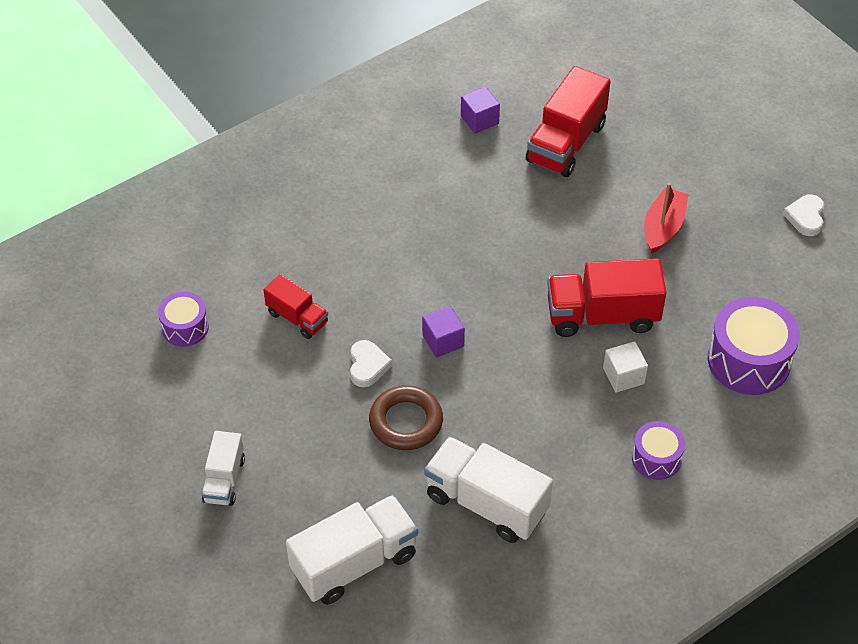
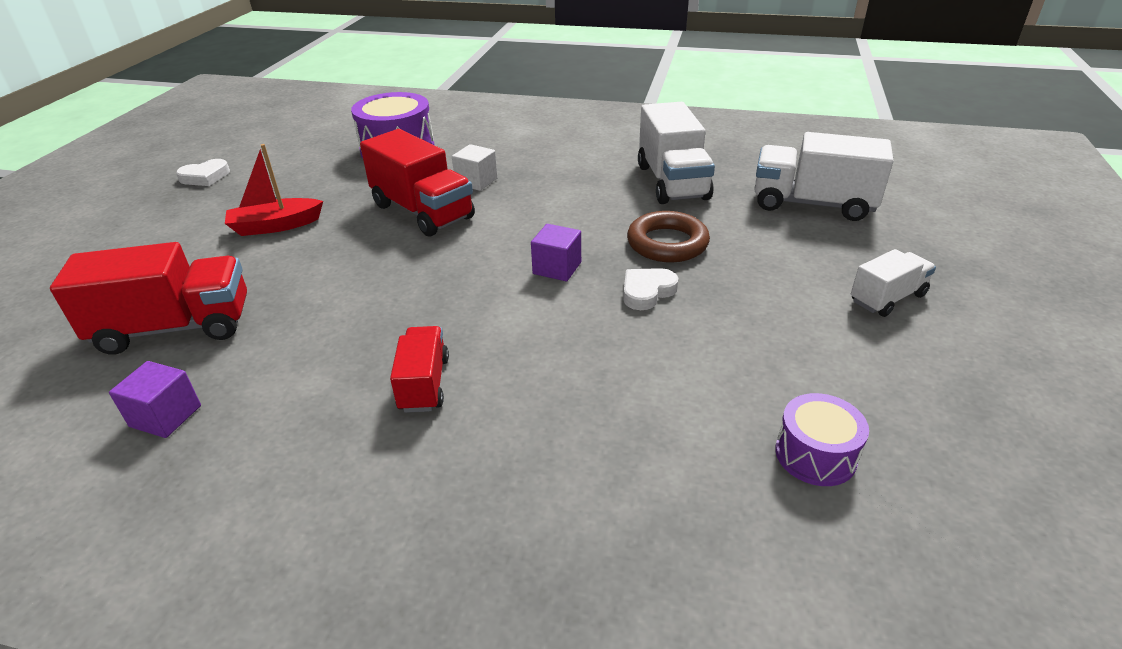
camera: 130 degrees left, 15 degrees down
red truck [264,274,328,339] -> red truck moved to [390,326,449,413]
purple drum [632,421,685,480] -> none

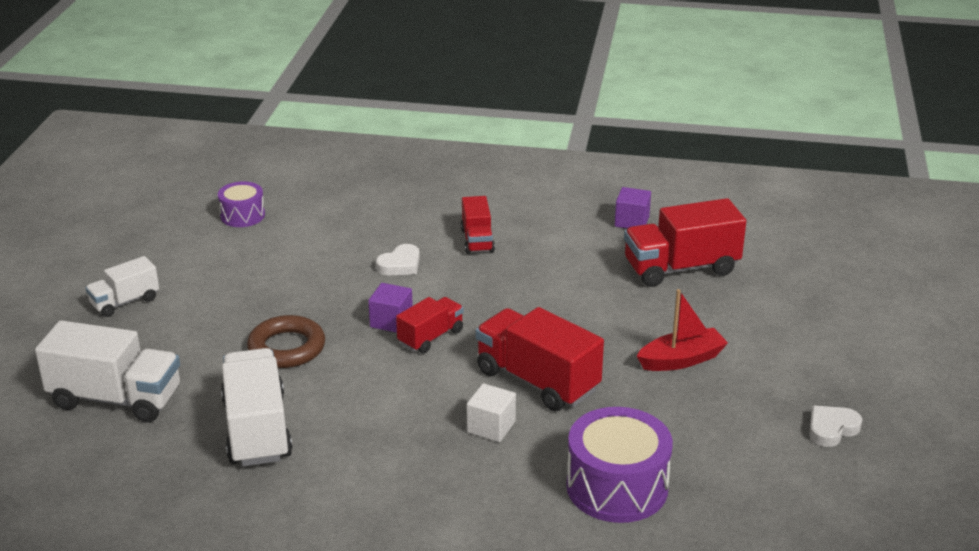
camera: 175 degrees right, 5 degrees down
white heart [623,268,678,310] -> white heart moved to [376,244,420,276]
none -> red truck [396,297,464,354]

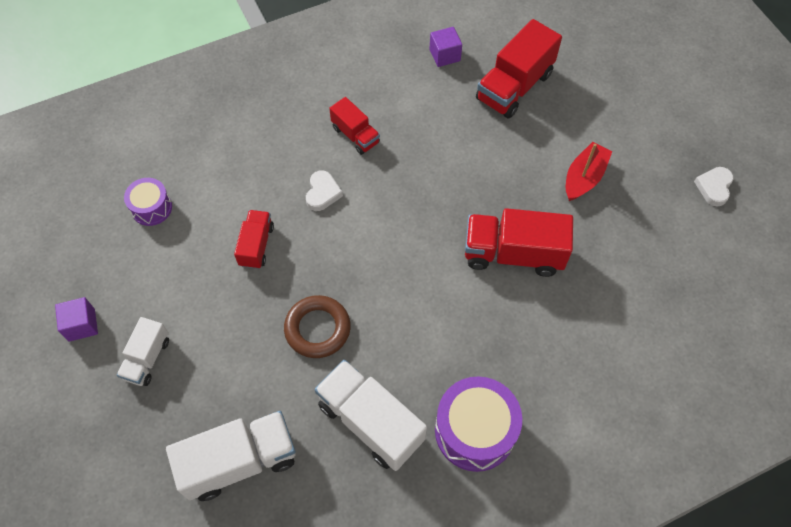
camera: 35 degrees left, 30 degrees up
purple cube [368,283,413,333] -> purple cube moved to [55,297,98,342]
red truck [396,297,464,354] -> red truck moved to [234,210,274,269]
white cube [467,383,516,442] -> none
purple drum [566,407,673,523] -> purple drum moved to [435,376,522,472]

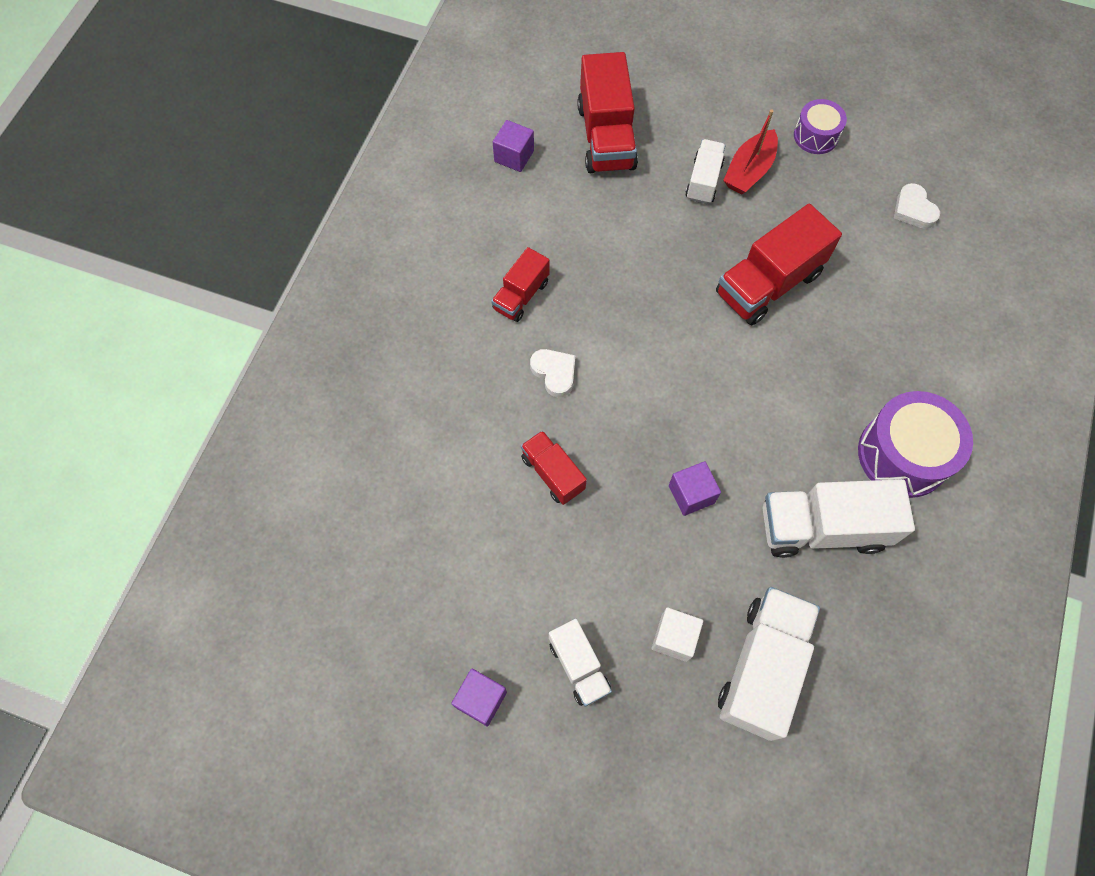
camera: 45 degrees left, 5 degrees up
purple drum [124,178,172,226] -> purple drum moved to [794,99,847,154]
brown ring [284,295,351,358] -> purple cube [669,461,721,516]
red truck [329,97,380,155] -> red truck turned 120 degrees clockwise [491,247,550,322]
red boat [566,142,612,201] -> red boat turned 135 degrees counterclockwise [723,109,778,195]
white heart [694,167,734,207] -> white heart moved to [894,183,940,229]
none -> white cube [652,607,703,662]
none -> white truck [685,139,726,204]

